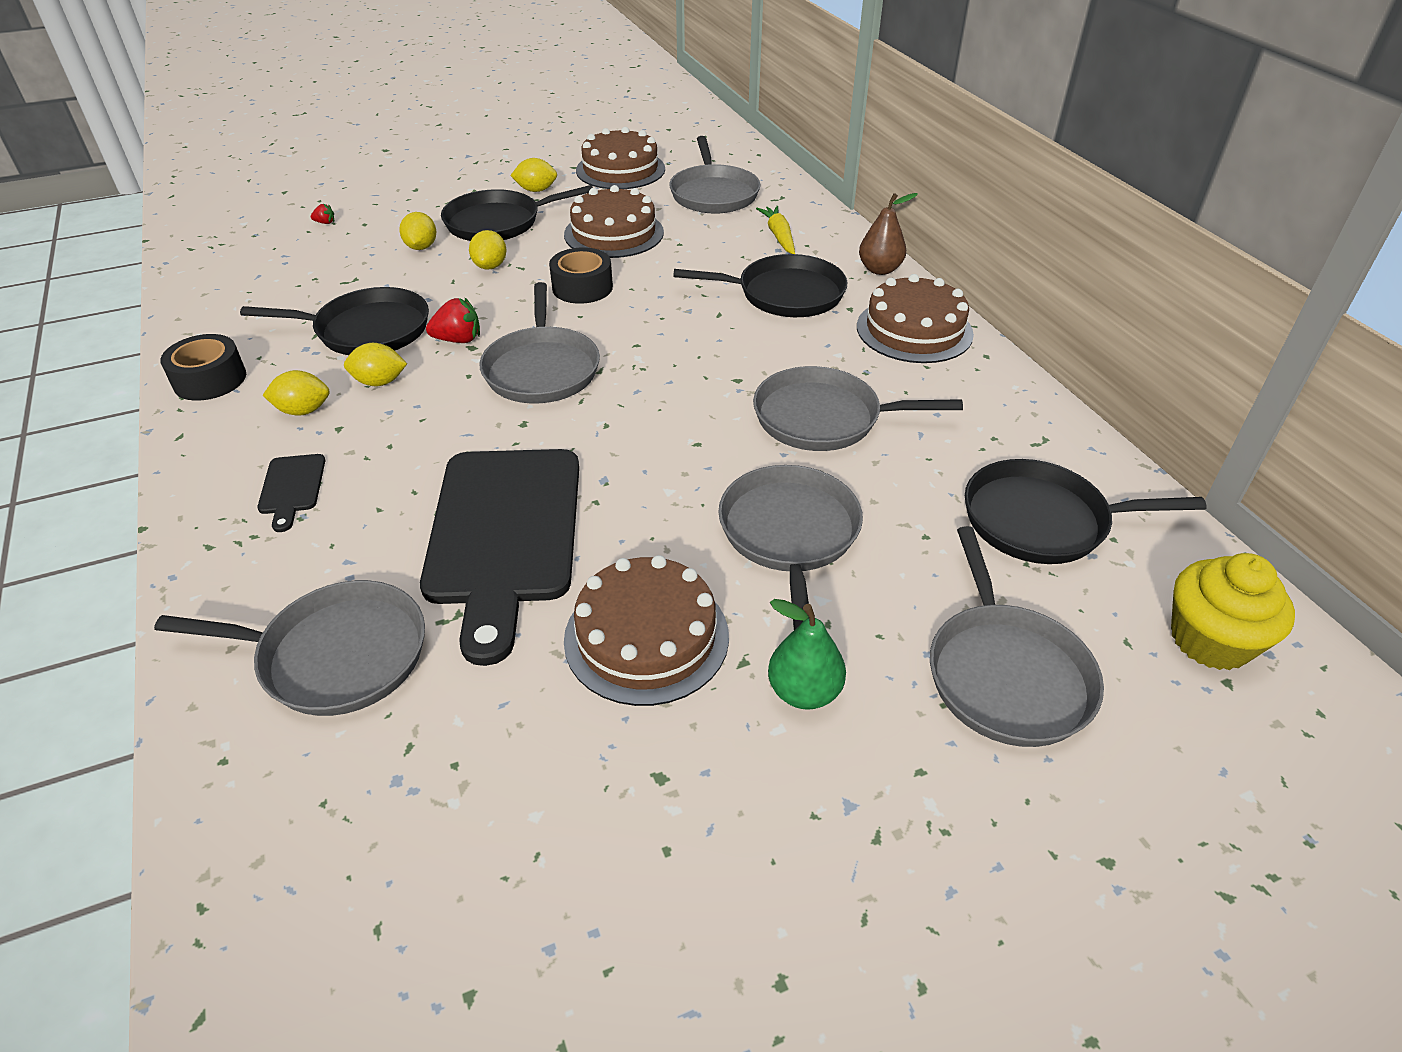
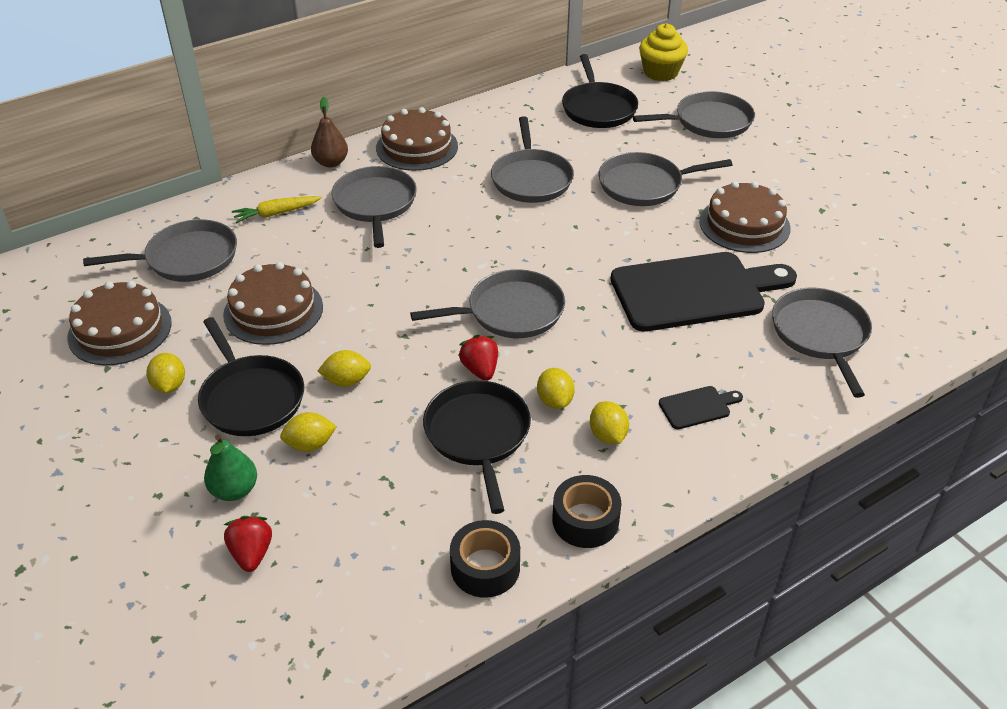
camera: 100 degrees left, 0 degrees up
red strawberry [311,204,334,224] -> red strawberry [224,516,272,572], size x1.92
black tape [549,247,613,304] -> black tape moved to [450,520,520,598]
black pan [673,254,847,317] -> grey pan [331,166,417,248]
green pear [768,599,846,710] -> green pear moved to [204,434,257,501]

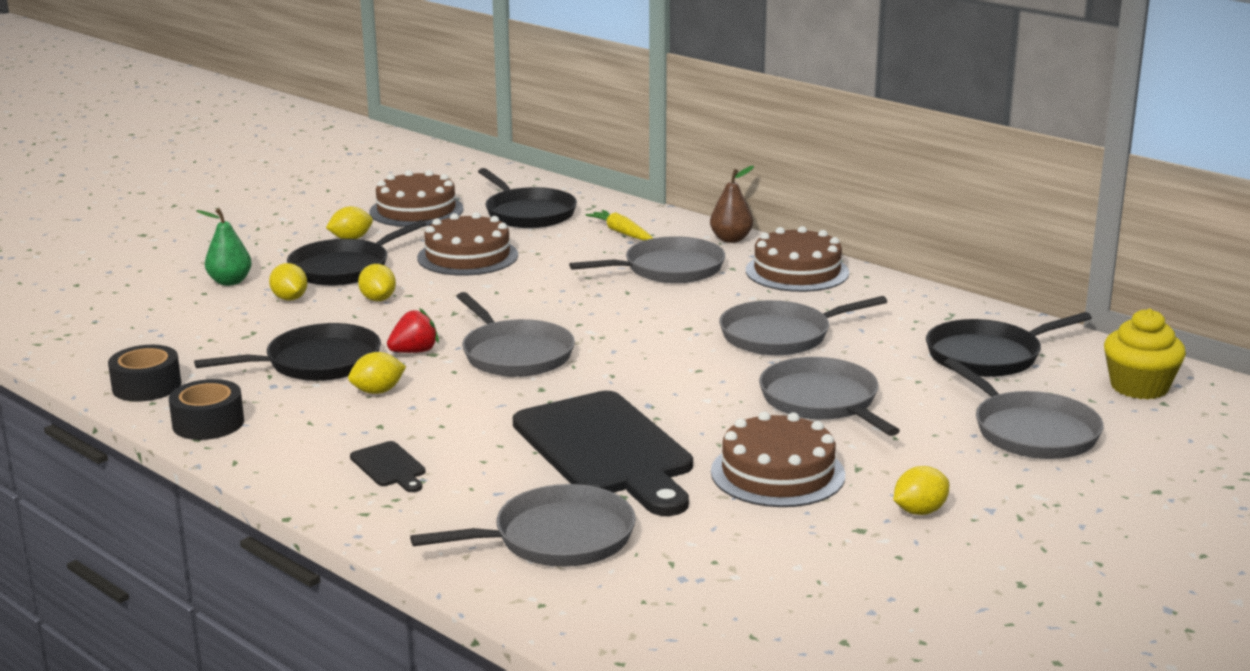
camera: 75 degrees right, 20 degrees down
grey pan [83,219,237,282] -> black pan [478,168,577,228]
red strawberry [224,516,272,572] -> none
yellow lemon [590,401,629,444] -> yellow lemon moved to [894,466,949,515]

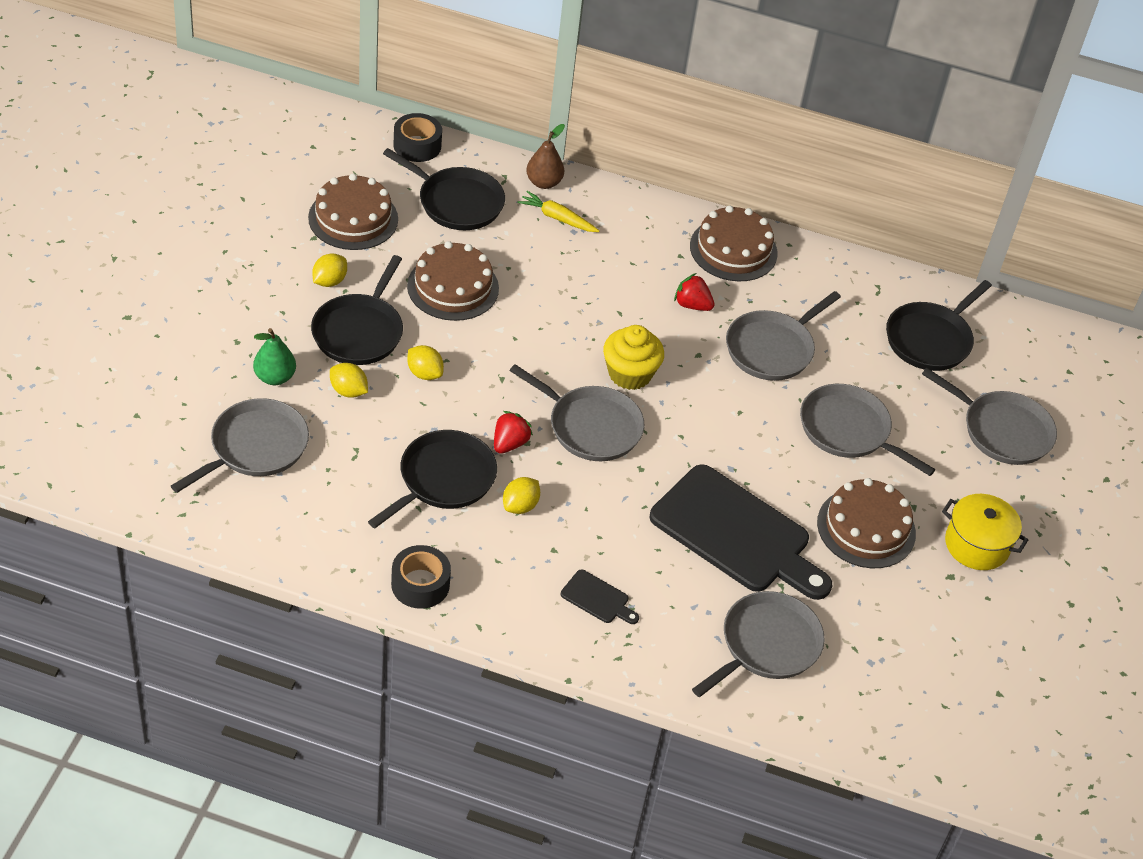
camera: 30 degrees left, 25 degrees up
black tape [108,345,181,402] -> black tape moved to [394,113,442,162]
grey pan [569,236,725,283] -> grey pan moved to [171,398,309,493]
brown pear [710,166,754,243] -> brown pear moved to [526,124,565,189]
yellow lemon [894,466,949,515] -> yellow pot [942,494,1028,570]
yellow cupcake [1104,309,1186,399] -> yellow cupcake moved to [603,325,664,390]
none -> red strawberry [674,273,715,311]

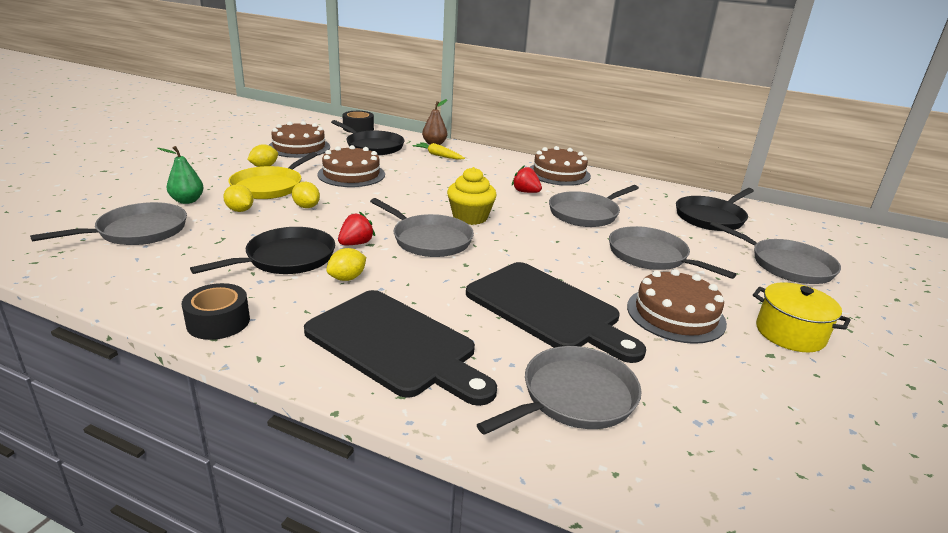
camera: 10 degrees right, 20 degrees down
black pan [311,255,403,365] -> yellow pan [228,152,318,199]
black cutting board [561,569,639,624] -> black cutting board [304,290,497,406], size x2.44

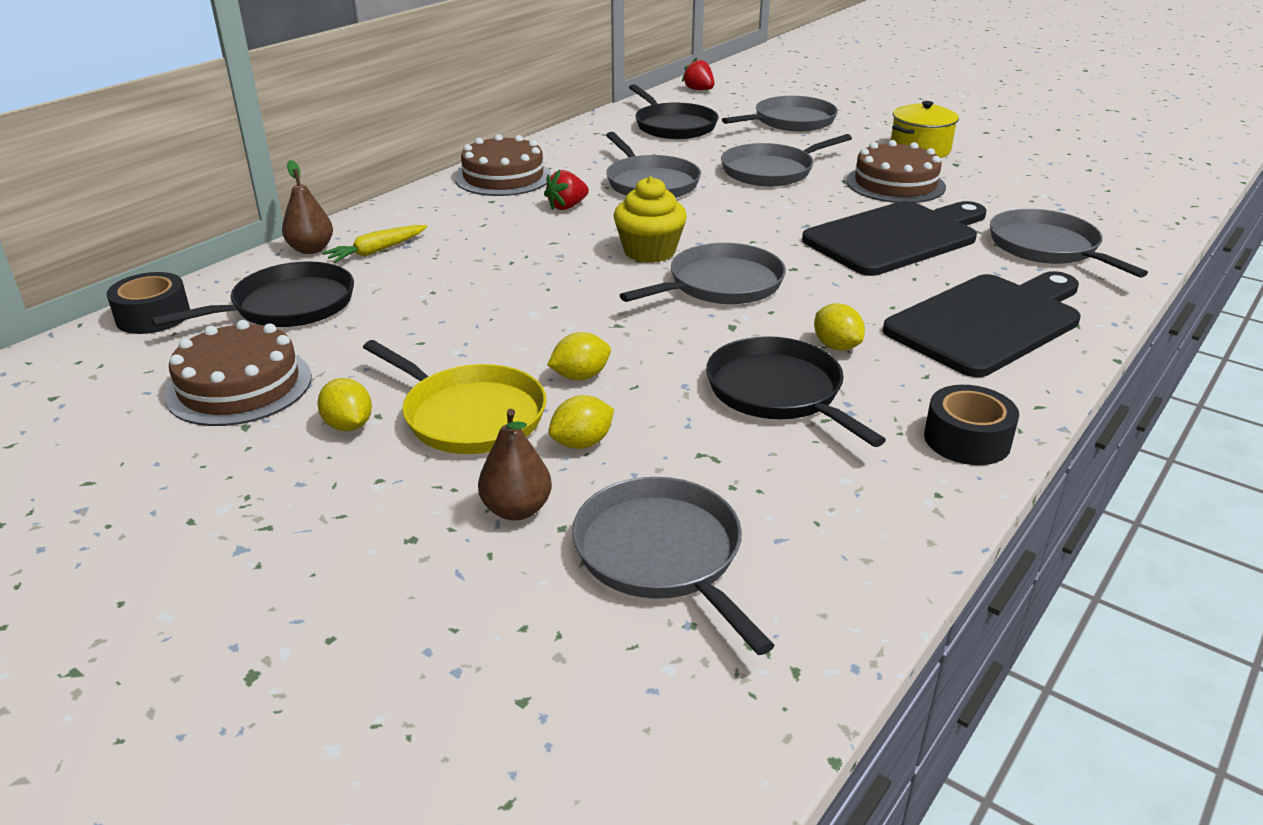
camera: 75 degrees left, 5 degrees up
green pear [157,146,204,204] -> brown pear [478,409,552,521]
brown cake [317,145,385,187] -> none
red strawberry [338,211,375,245] -> red strawberry moved to [682,57,714,90]

